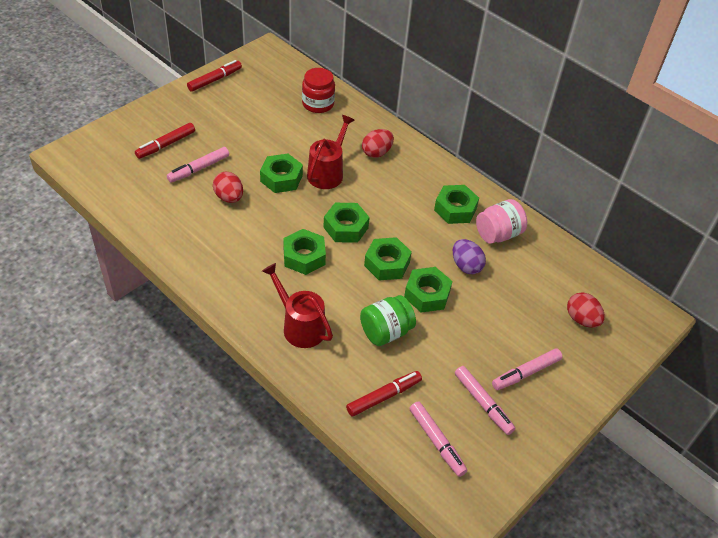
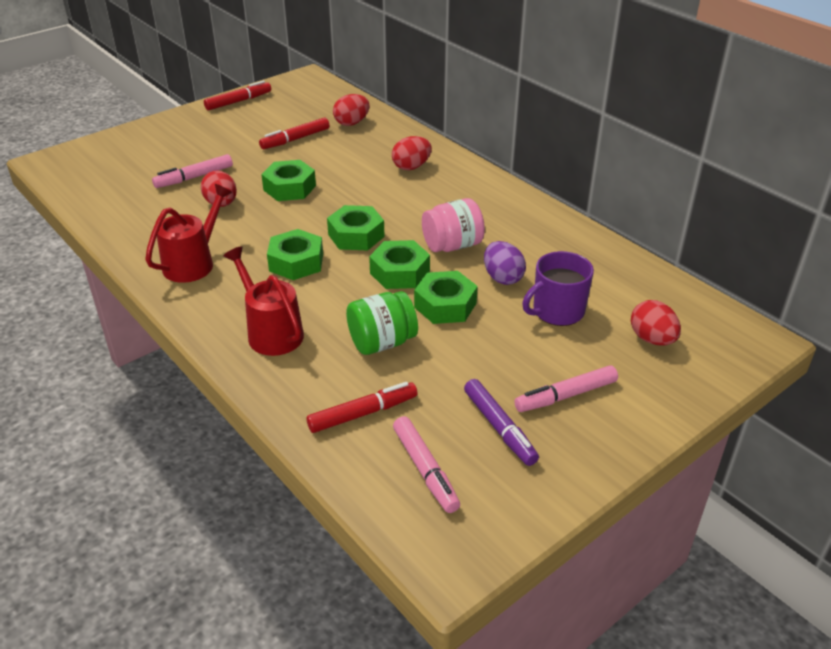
camera: 10 degrees right, 10 degrees down
red marker [135,123,195,159] -> red marker moved to [259,117,329,149]
red jar [302,68,335,113] -> red egg [333,94,370,126]
red watering can [307,115,355,189] -> red watering can moved to [145,184,232,283]
green nut [434,185,479,224] -> none
pink marker [455,366,516,435] -> purple marker [464,379,539,466]
pink jar [476,199,527,244] -> pink jar moved to [422,198,485,252]
none -> purple mug [522,251,594,326]

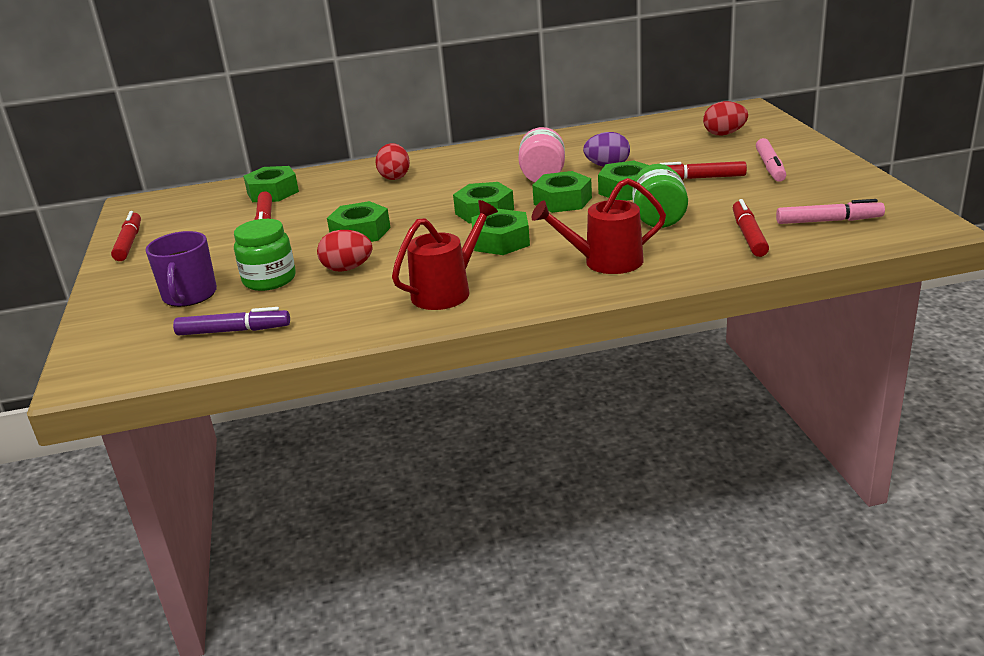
camera: 60 degrees left, 10 degrees down
red watering can [145,184,232,283] -> red watering can turned 75 degrees clockwise [392,200,498,310]
pink marker [152,154,233,188] -> green jar [234,219,296,291]
red egg [333,94,370,126] -> green nut [243,166,299,202]
purple marker [464,379,539,466] -> purple marker moved to [173,307,290,335]
purple mug [522,251,594,326] -> purple mug moved to [145,231,217,307]
none -> red marker [659,161,747,180]

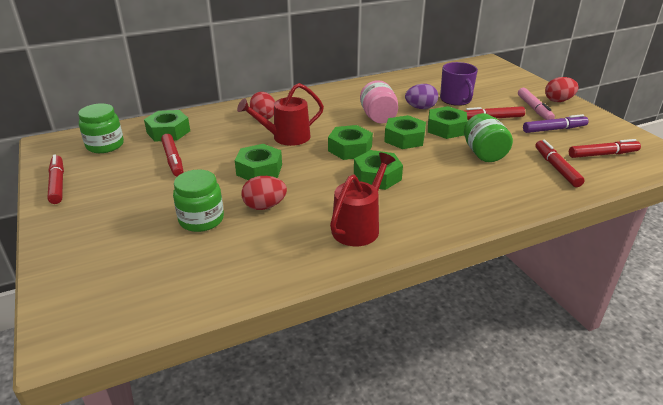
camera: 15 degrees left, 5 degrees up
purple mug [145,231,217,307] -> purple mug moved to [440,62,478,106]
purple marker [173,307,290,335] -> purple marker moved to [523,114,589,133]
red watering can [532,178,666,274] -> red watering can moved to [237,83,324,146]
red egg [703,101,748,135] -> red egg moved to [545,77,578,102]
pink marker [776,199,885,224] -> red marker [569,139,641,158]
none -> green jar [78,103,124,153]

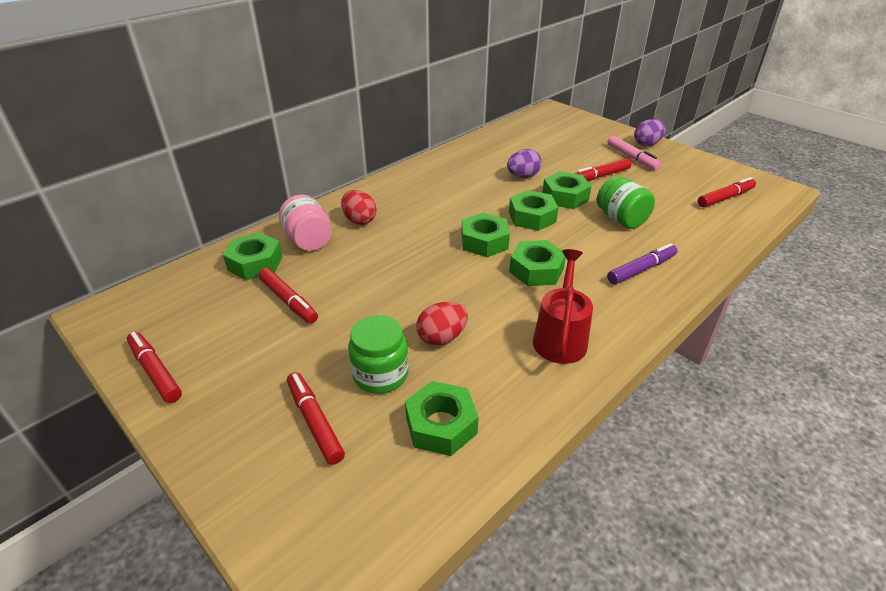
camera: 20 degrees left, 5 degrees up
green jar [78,103,124,153] -> none
green nut [235,144,282,180] -> green nut moved to [405,381,479,456]
red watering can [237,83,324,146] -> none
pink jar [360,80,398,124] -> pink jar moved to [279,195,332,251]
purple mug [440,62,478,106] -> none
purple marker [523,114,589,133] -> purple marker moved to [607,243,678,284]
red marker [536,140,584,187] -> red marker moved to [287,372,345,465]
red egg [545,77,578,102] -> purple egg [634,119,666,146]

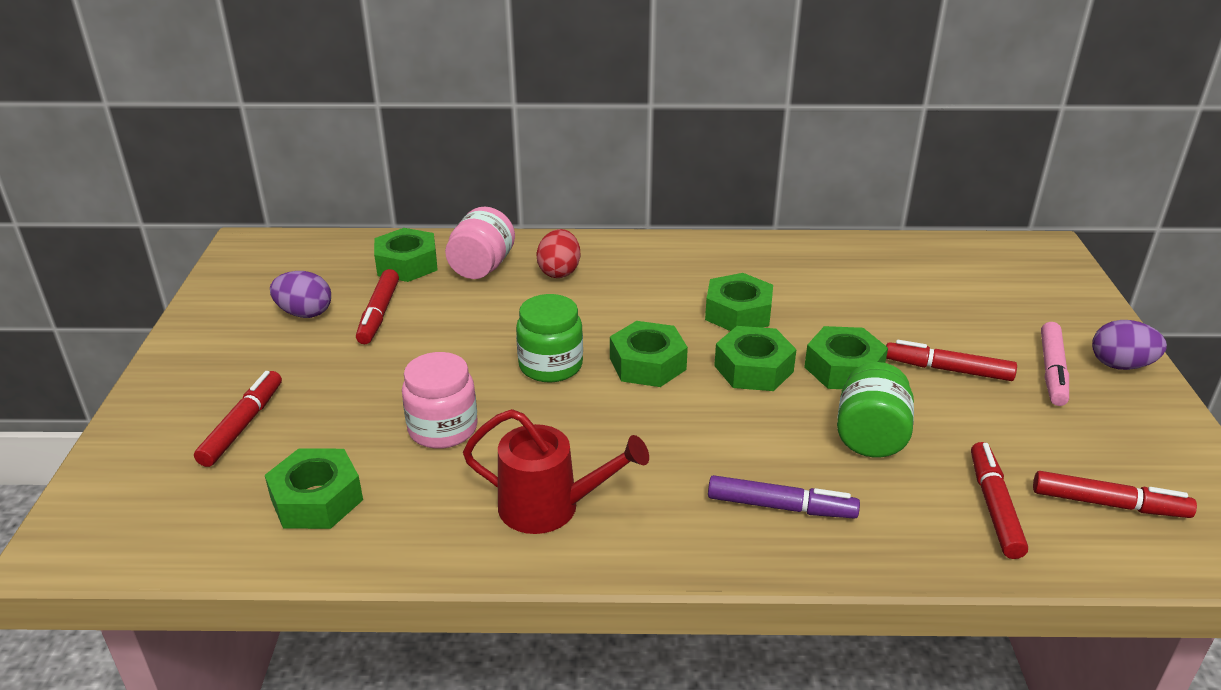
camera: 45 degrees right, 5 degrees down
red marker [127,332,182,403] -> red marker moved to [971,442,1028,559]
green jar [348,315,408,394] -> green jar moved to [516,294,583,382]
red egg [416,302,468,345] -> pink jar [402,352,478,449]
purple egg [507,149,542,178] -> purple egg moved to [270,271,331,318]
green nut [509,240,566,286] -> green nut moved to [705,273,773,331]
red watering can [533,249,593,364] -> red watering can turned 45 degrees clockwise [463,409,649,534]

